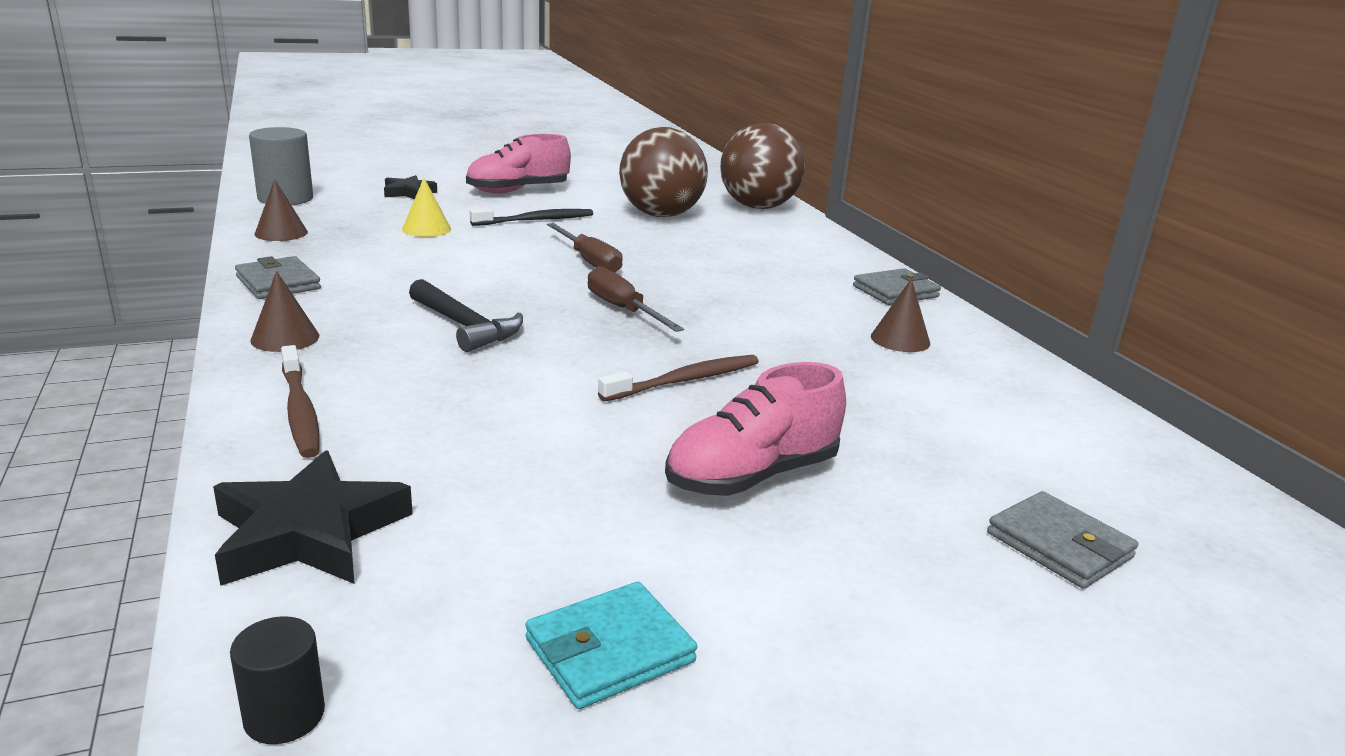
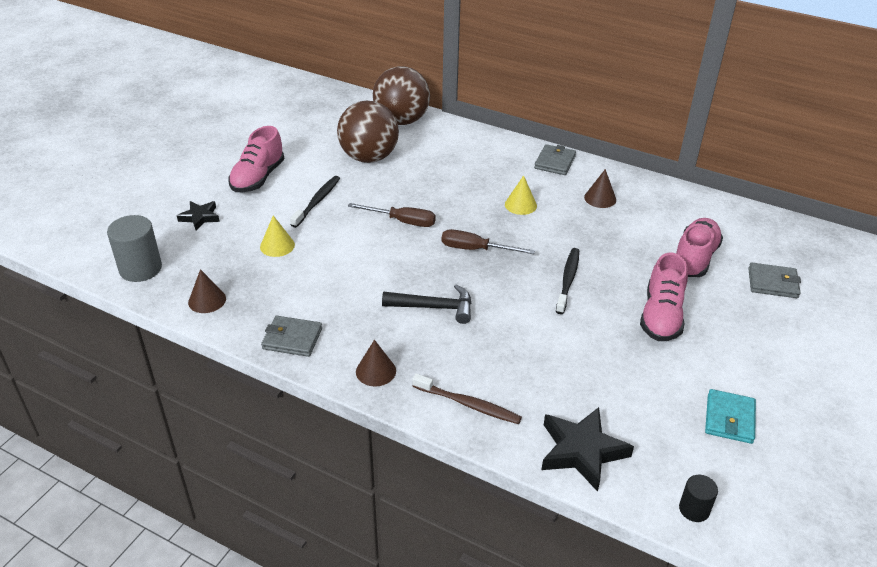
camera: 40 degrees left, 15 degrees up
brown toothbrush [598,355,759,402] -> black toothbrush [556,248,579,314]
none -> yellow cone [505,175,537,215]
none -> pink shoe [676,218,723,277]

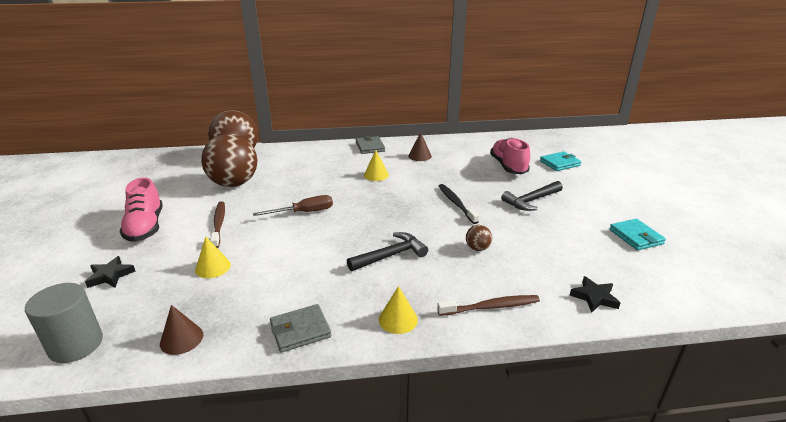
camera: 35 degrees left, 10 degrees down
black toothbrush [290,176,340,228] -> brown toothbrush [210,201,225,248]
brown cone [356,340,396,387] -> yellow cone [379,286,418,334]
brown screwdriver [442,229,535,254] -> none
black star [542,407,634,492] -> black star [570,276,621,313], size x0.59
pink shoe [640,253,688,341] -> black hammer [501,181,563,211]
black cylinder [679,475,718,522] -> none
grey wallet [748,263,801,298] -> turquoise wallet [540,151,581,171]
none -> brown ball [466,225,492,251]

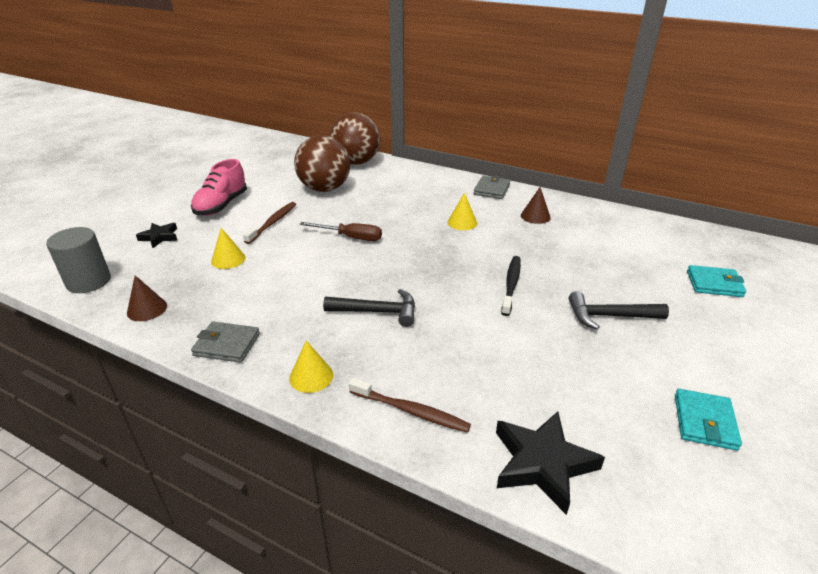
camera: 35 degrees right, 5 degrees up
brown ball [466,225,492,251] -> none
pink shoe [490,138,530,174] -> none
black star [570,276,621,313] -> black star [496,411,605,515], size x1.69

